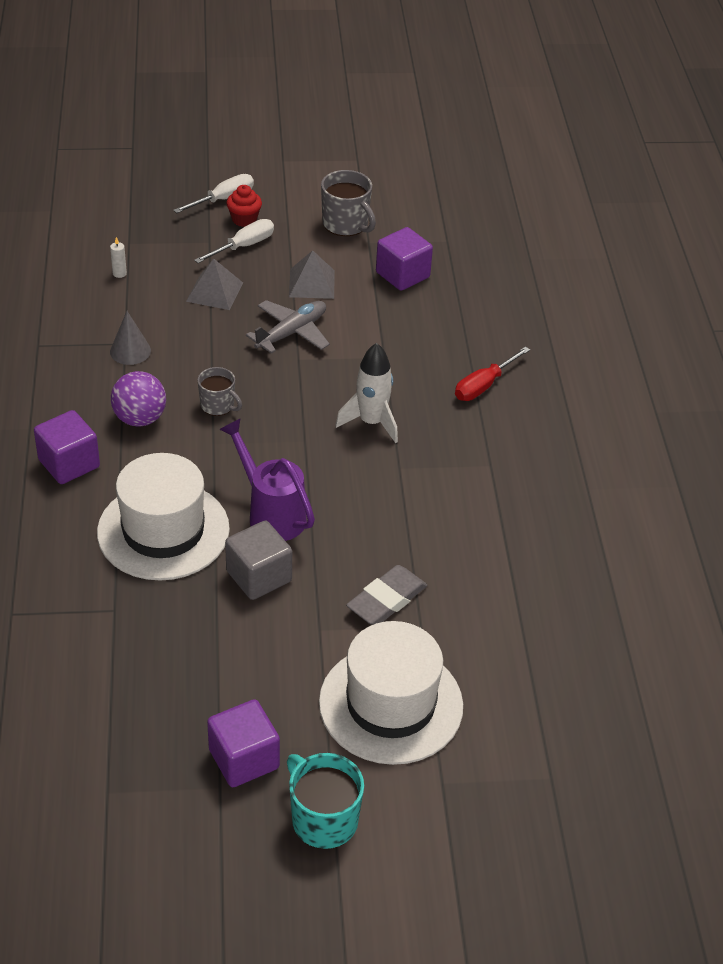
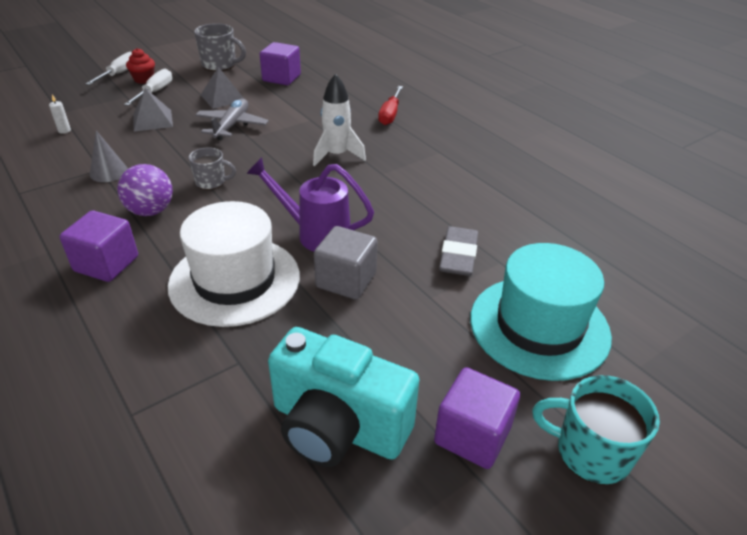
camera: 30 degrees left, 5 degrees down
white hat [319,621,463,765] -> turquoise hat [470,243,612,381]
none -> turquoise camera [268,327,419,467]

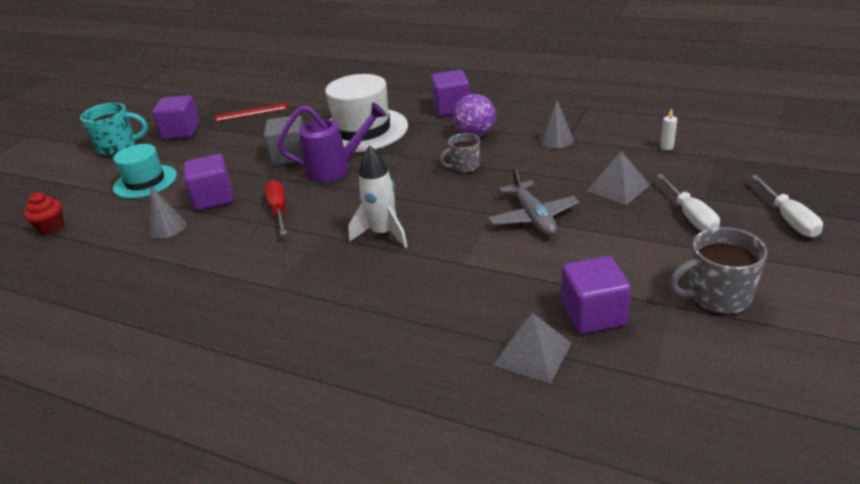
camera: 155 degrees right, 5 degrees down
red cupcake [126,48,155,84] -> red cupcake moved to [24,192,64,234]
grey pyramid [201,67,244,109] -> grey pyramid moved to [493,313,572,384]
turquoise camera [268,327,419,467] -> red ruler [215,103,287,122]
red screwdriver [378,86,403,125] -> red screwdriver moved to [265,180,287,235]
grey eraser [439,226,478,276] -> purple cube [184,154,234,210]
turquoise hat [470,243,612,381] -> turquoise hat [113,144,177,198], size x0.64
none -> grey cone [148,186,186,239]

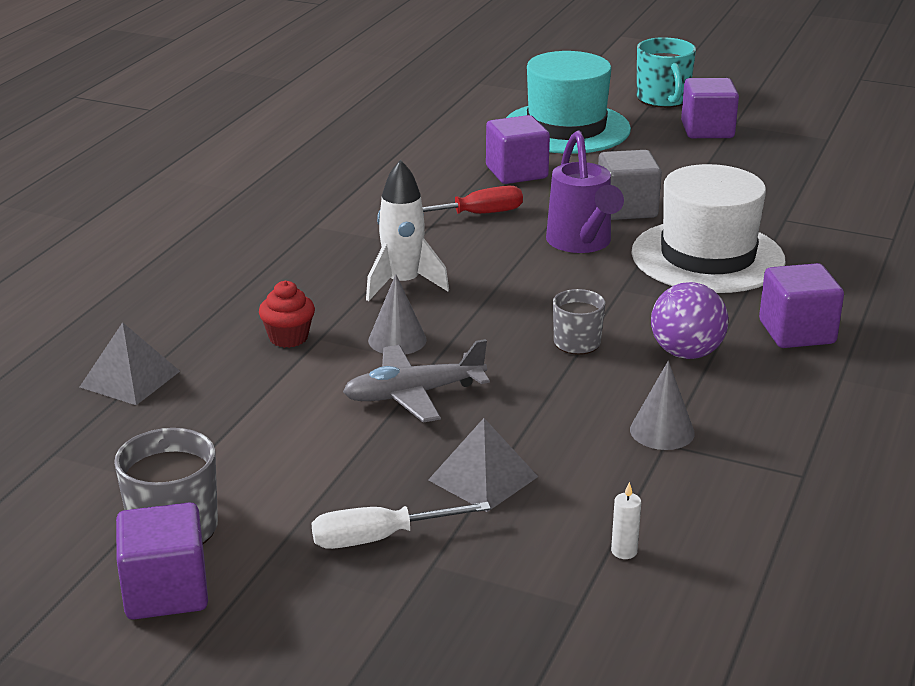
camera: 85 degrees right, 5 degrees down
red cupcake [24,192,64,234] -> red cupcake moved to [259,281,315,348]
turquoise hat [113,144,177,198] -> turquoise hat [506,51,631,154], size x1.57
grey cone [148,186,186,239] -> grey cone moved to [368,274,427,355]
red ruler [215,103,287,122] -> none
purple cube [561,256,631,334] -> purple cube moved to [116,502,208,620]
white screwdriver [751,175,823,238] -> none

